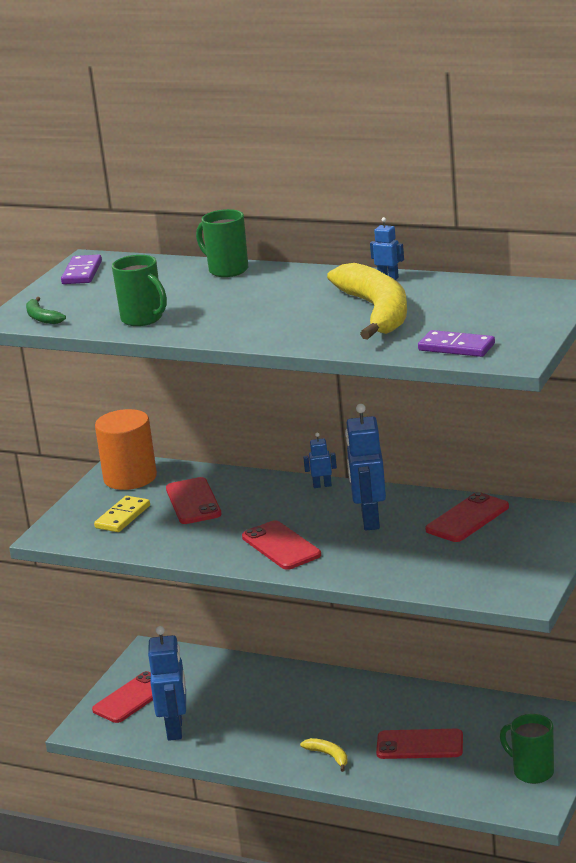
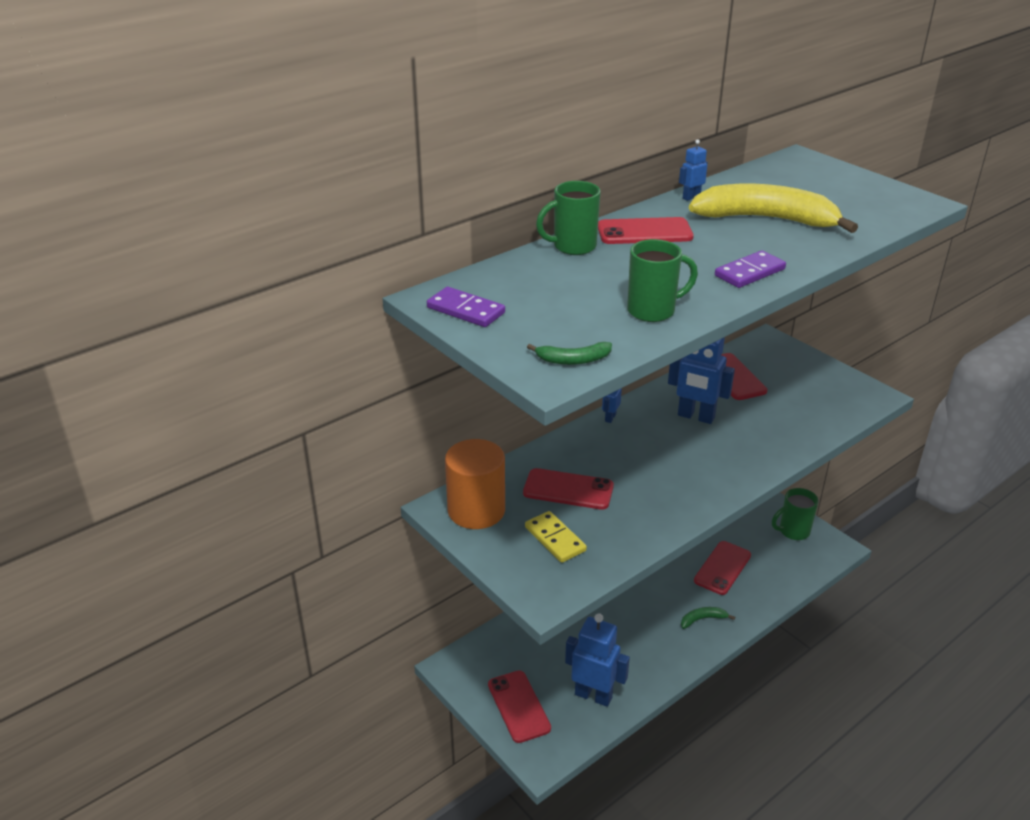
camera: 65 degrees left, 10 degrees up
red phone [242,520,321,570] -> red phone moved to [598,217,694,244]
yellow banana [300,738,348,772] -> green banana [681,607,735,629]
purple domino [418,330,495,357] -> purple domino moved to [715,250,786,288]

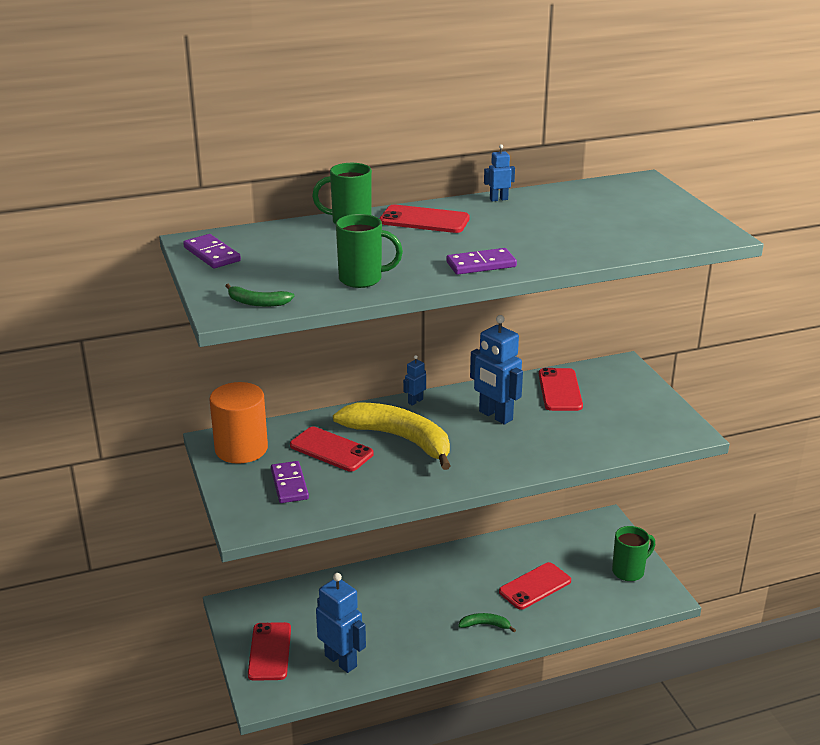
camera: 20 degrees right, 5 degrees down
yellow domino [525,511,587,563] -> purple domino [271,461,309,503]
yellow banana [689,184,858,233] -> yellow banana moved to [333,402,451,470]
green mug [772,488,819,540] -> green mug turned 150 degrees clockwise [612,526,655,581]

